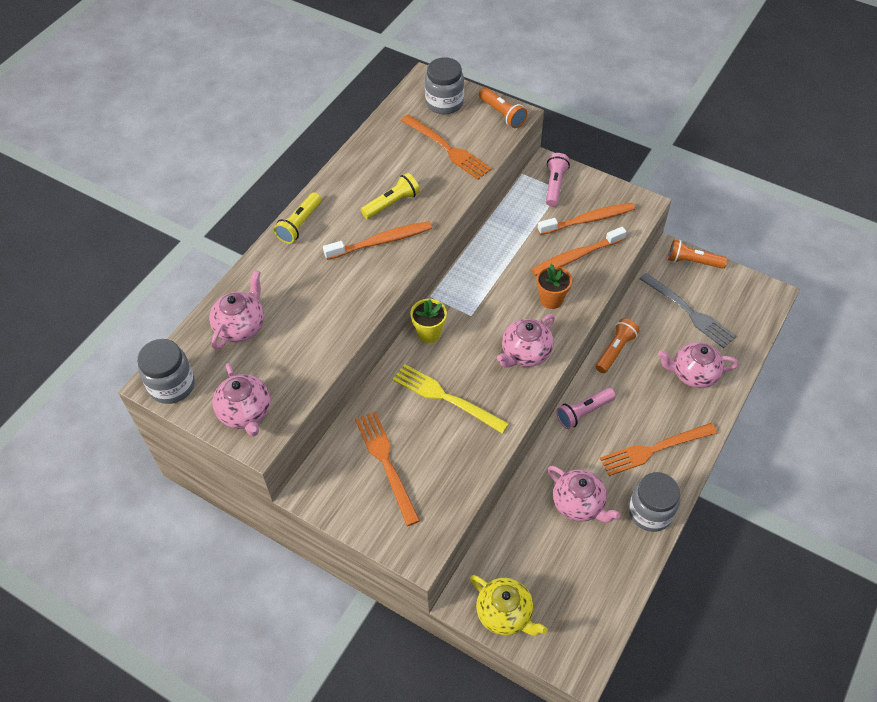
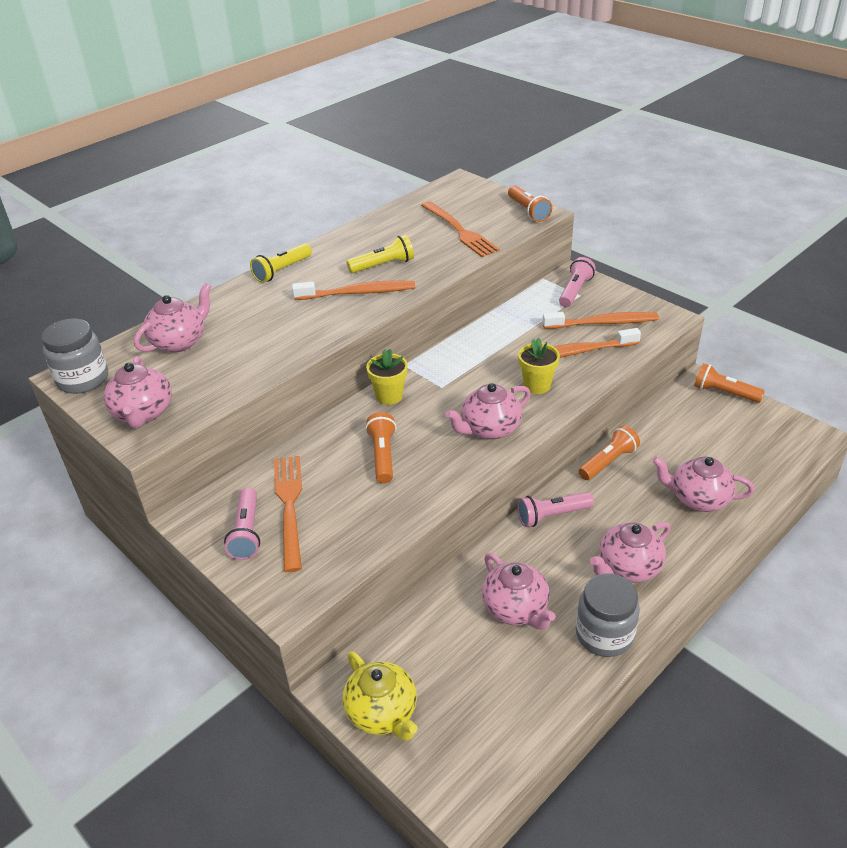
camera: 15 degrees right, 15 degrees down
yellow fork [393,364,509,434] -> orange flashlight [365,412,396,483]
grey jar [425,57,464,114] -> none
orange flower pot [536,264,572,309] -> yellow flower pot [518,338,560,394]
orange fork [600,423,718,476] -> pink teapot [590,522,671,583]
grey fork [640,273,736,348] -> none
none -> pink flashlight [224,488,260,560]

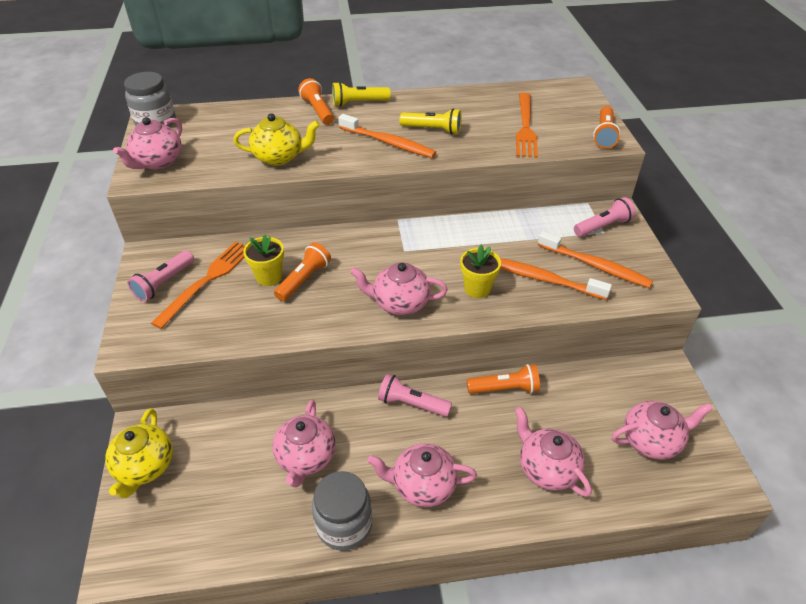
camera: 35 degrees right, 5 degrees up
pink teapot [134,283,212,353] -> pink teapot moved to [612,401,713,460]
yellow flower pot [366,349,408,405] -> yellow flower pot moved to [243,234,284,286]
orange flashlight [694,363,765,403] -> orange flashlight moved to [298,78,334,125]
none -> yellow teapot [234,113,320,166]

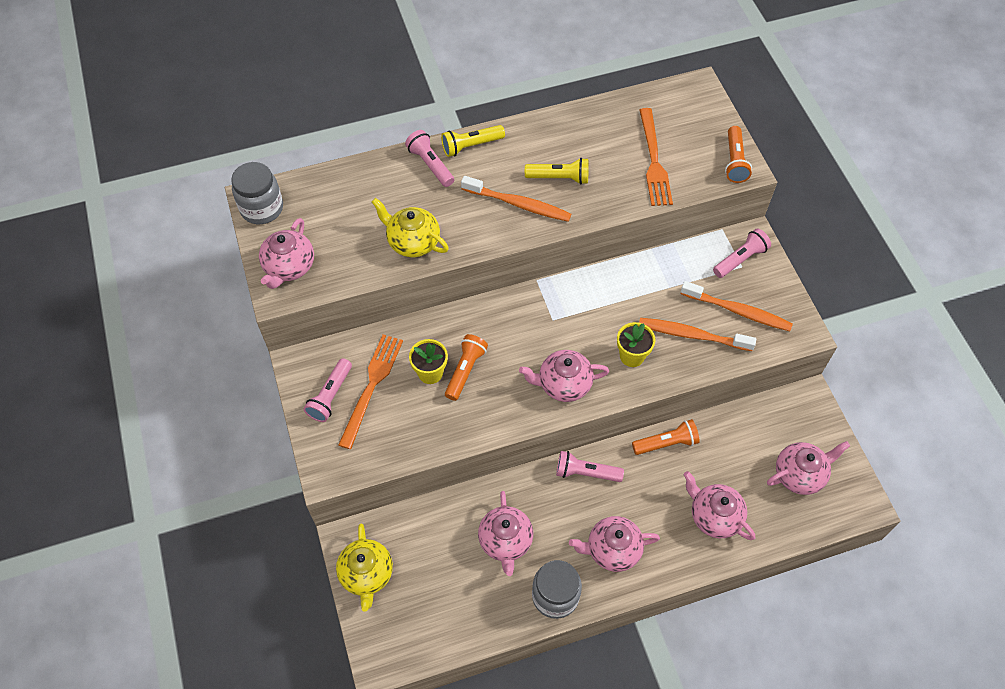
camera: 10 degrees left, 15 degrees up
yellow teapot [234,113,320,166] -> yellow teapot turned 135 degrees counterclockwise [372,198,449,257]
orange flashlight [298,78,334,125] -> pink flashlight [405,130,454,187]

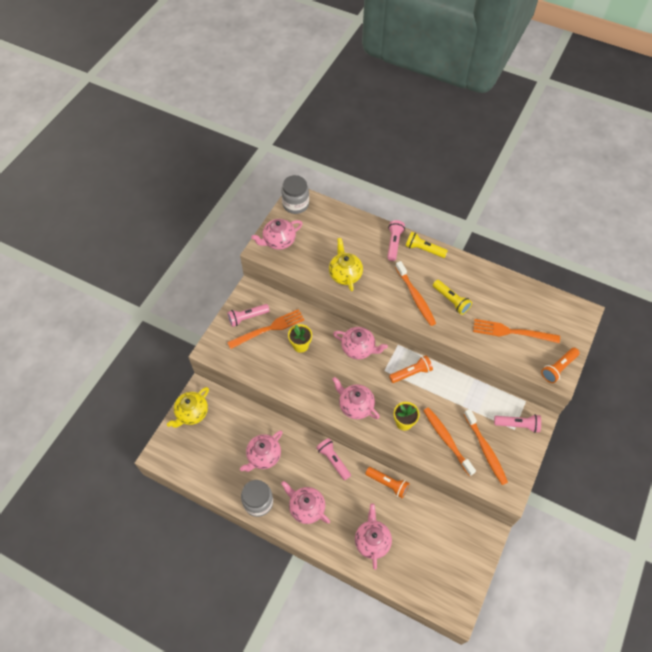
camera: 45 degrees right, 0 degrees up
orange flashlight [445,334,488,401] -> orange flashlight moved to [389,355,433,383]
orange fork [639,108,673,206] -> orange fork turned 60 degrees clockwise [473,319,560,343]
pink teapot [767,441,850,495] -> pink teapot moved to [333,327,388,359]

